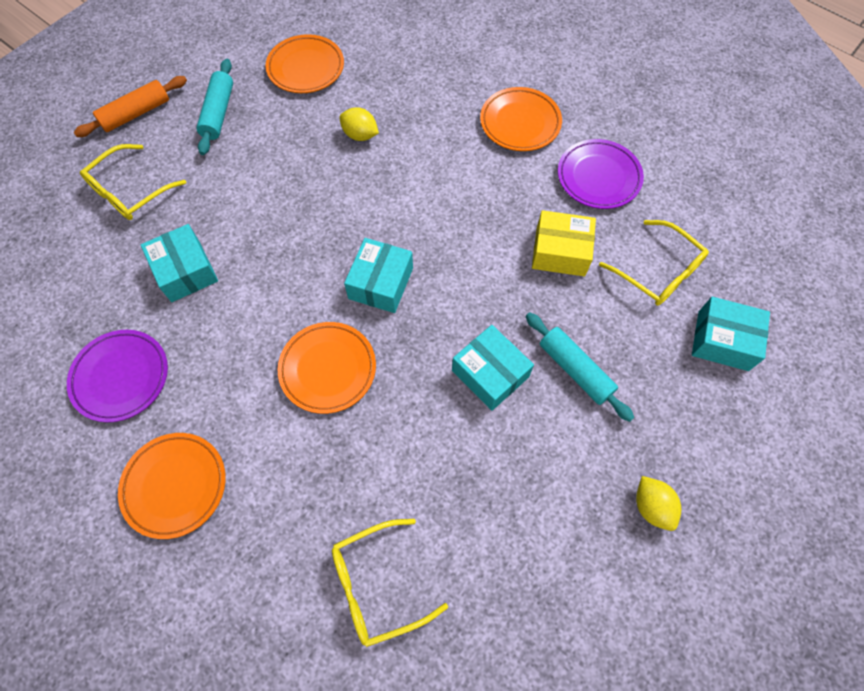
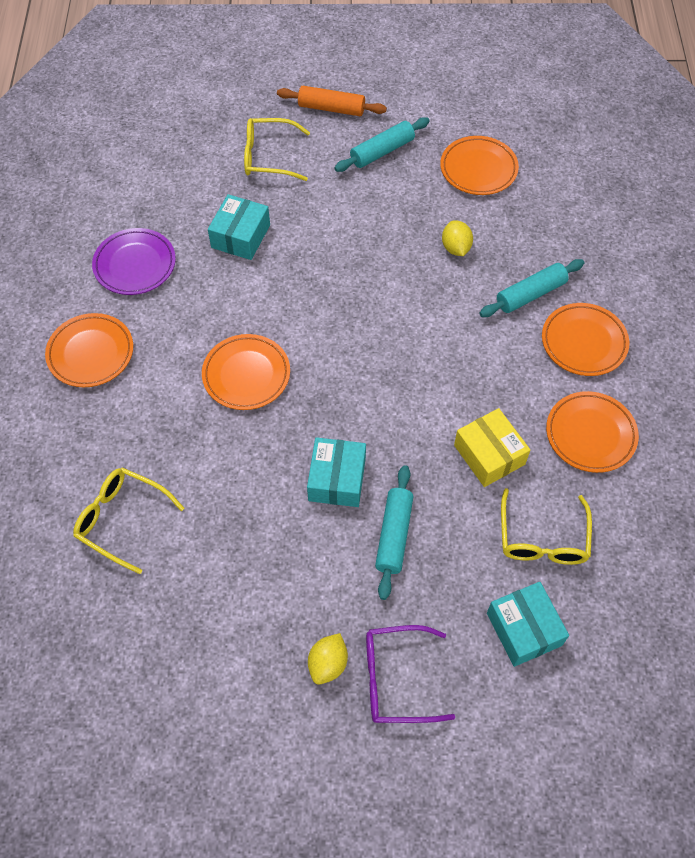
camera: 50 degrees right, 5 degrees down
turquoise box [344,238,413,313] -> none
purple plate [558,139,644,209] -> orange plate [546,391,639,473]
none -> purple glasses [366,625,455,723]
none -> turquoise rolling pin [479,259,584,317]

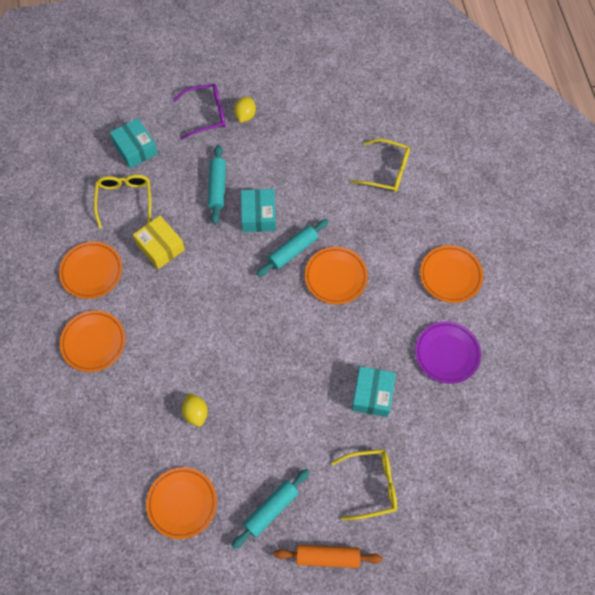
camera: 170 degrees right, 5 degrees up
turquoise rolling pin [479,259,584,317] -> turquoise rolling pin moved to [256,219,329,277]

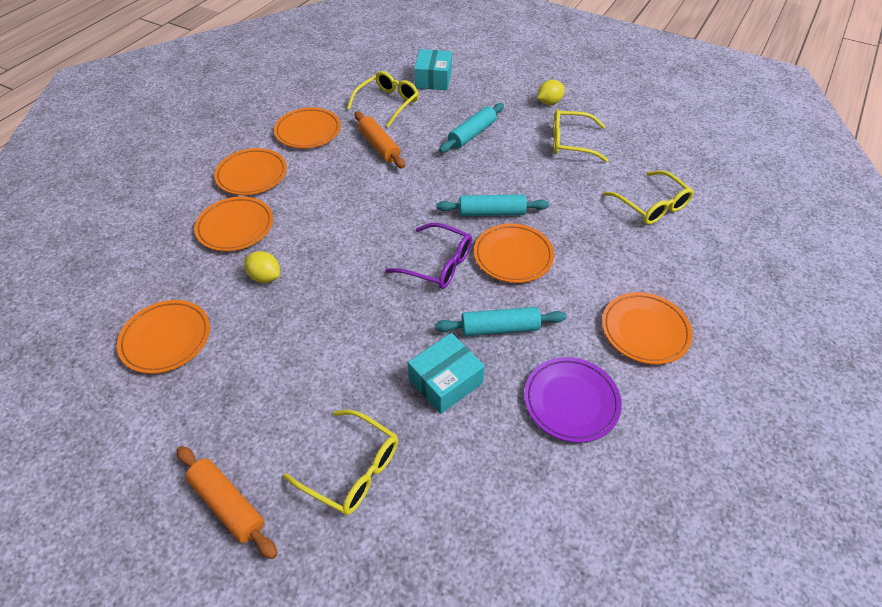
camera: 40 degrees right, 15 degrees down
yellow box [133,216,185,269] -> orange rolling pin [355,111,405,169]
purple glasses [173,84,226,139] -> purple glasses moved to [385,223,472,289]
yellow lemon [182,393,208,427] -> yellow lemon turned 75 degrees counterclockwise [244,251,280,283]
turquoise rolling pin [232,469,309,549] -> turquoise rolling pin moved to [435,307,566,336]
turquoise box [241,189,276,232] -> none
none -> orange plate [194,197,273,251]
none -> yellow glasses [553,109,608,162]

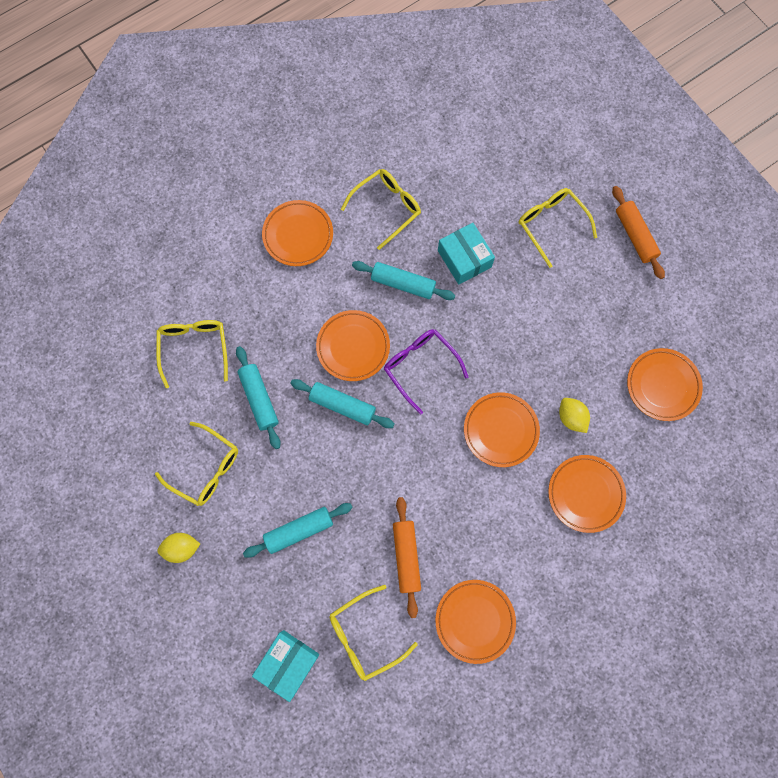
camera: 155 degrees left, 25 degrees up
orange plate [214,148,287,195] -> orange plate moved to [464,392,540,467]
turquoise box [408,333,485,414] -> turquoise box turned 75 degrees clockwise [438,223,495,285]
purple plate [524,357,622,443] -> yellow glasses [341,169,421,250]
none -> turquoise rolling pin [236,346,281,449]

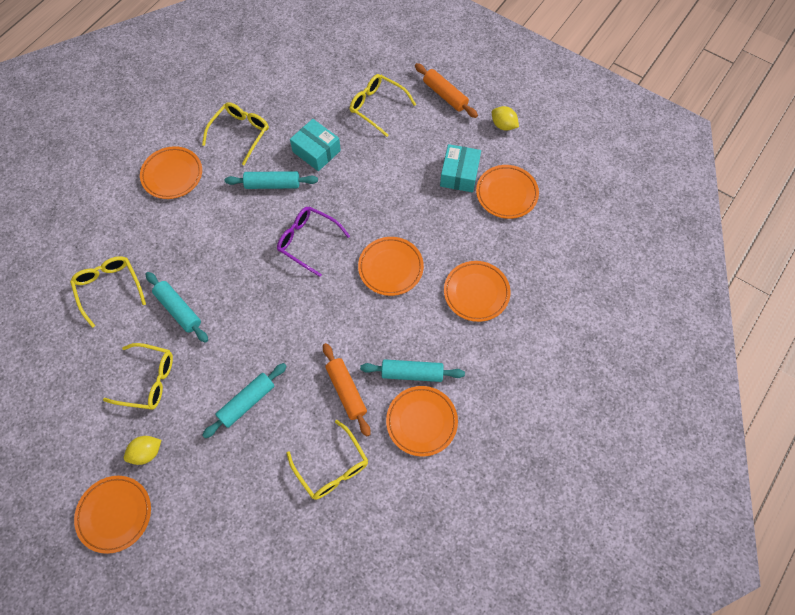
camera: 20 degrees left, 10 degrees down
turquoise box [252,630,319,702] -> turquoise box moved to [440,144,481,192]
turquoise rolling pin [290,379,395,428] -> turquoise rolling pin moved to [360,359,465,382]
orange plate [316,310,390,381] -> orange plate moved to [74,476,151,554]
yellow glasses [330,585,418,681] -> yellow glasses turned 75 degrees counterclockwise [287,420,368,500]
yellow lemon [559,398,590,433] -> yellow lemon moved to [492,106,519,131]

